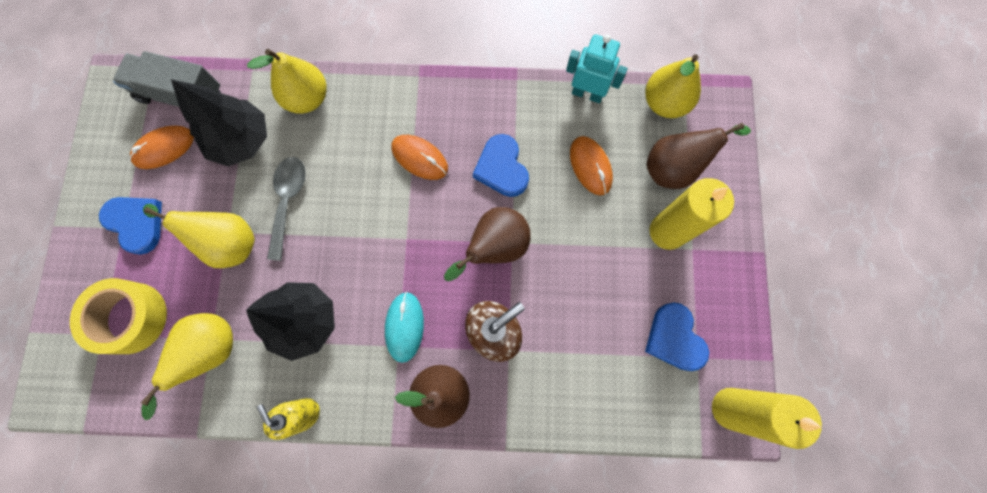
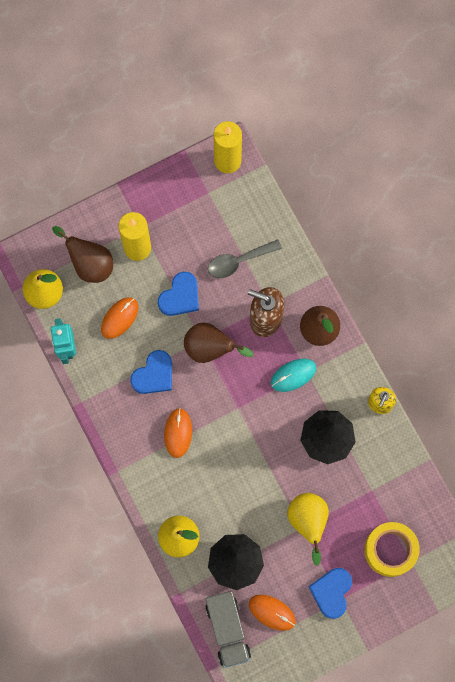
camera: 120 degrees left, 0 degrees up
yellow pear [141,313,233,420] -> none
grey spoon [267,157,306,261] -> grey spoon moved to [208,239,282,278]
blue heart [645,302,709,371] -> blue heart moved to [158,272,199,316]

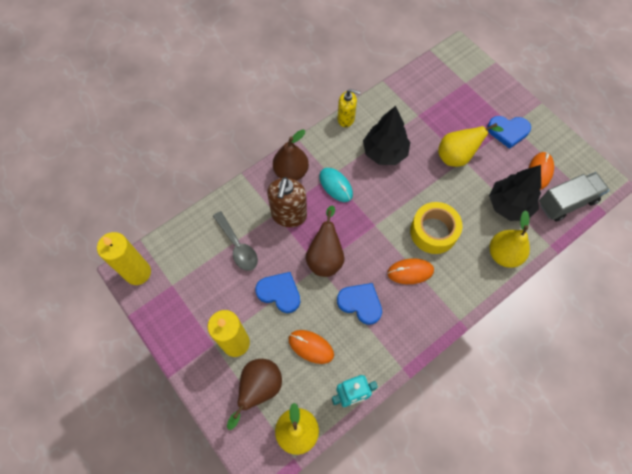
camera: 100 degrees left, 10 degrees down
yellow tape [364,522,420,577] -> yellow tape moved to [410,202,462,254]

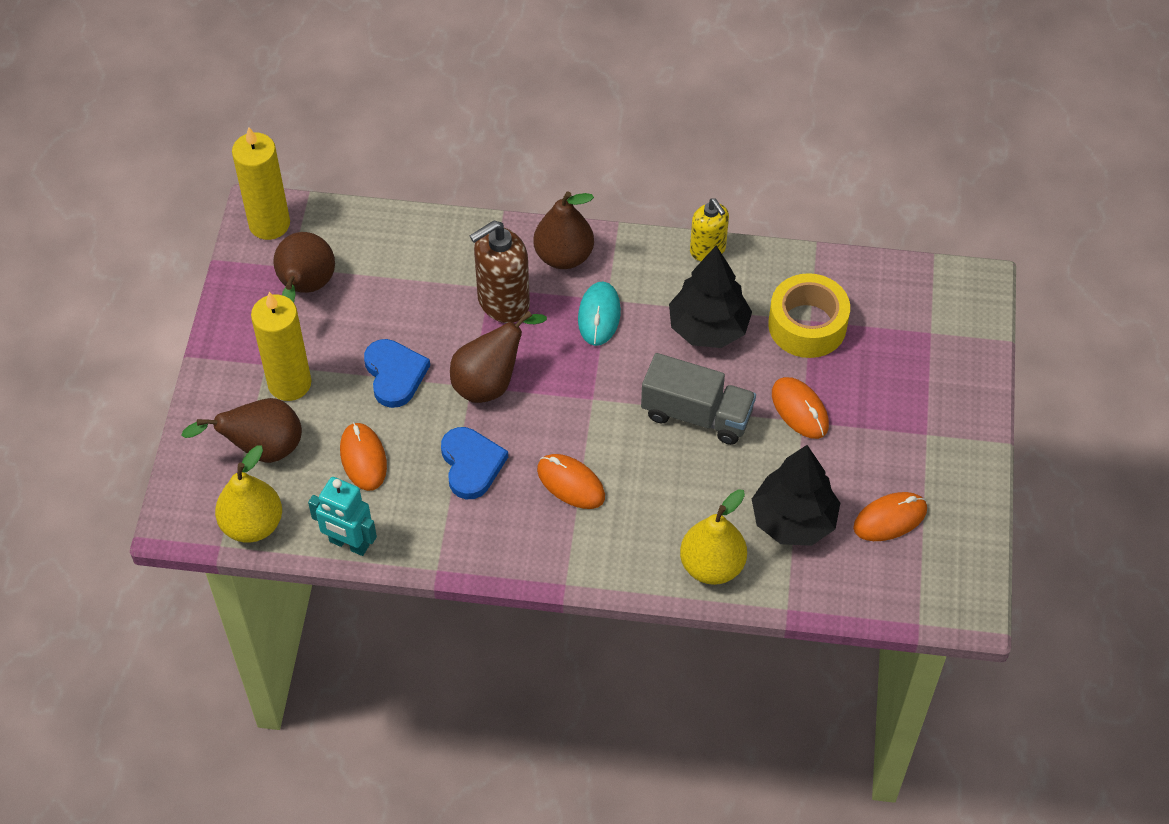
camera: 45 degrees right, 10 degrees down
grey spoon [213,211,258,271] -> none
yellow tape [410,202,462,254] -> yellow tape moved to [768,273,850,358]
yellow pear [438,123,503,167] -> orange mouse [772,377,829,439]
blue heart [487,116,531,149] -> none
grey truck [539,172,609,221] -> grey truck moved to [641,353,756,445]
none -> brown pear [273,232,335,302]

